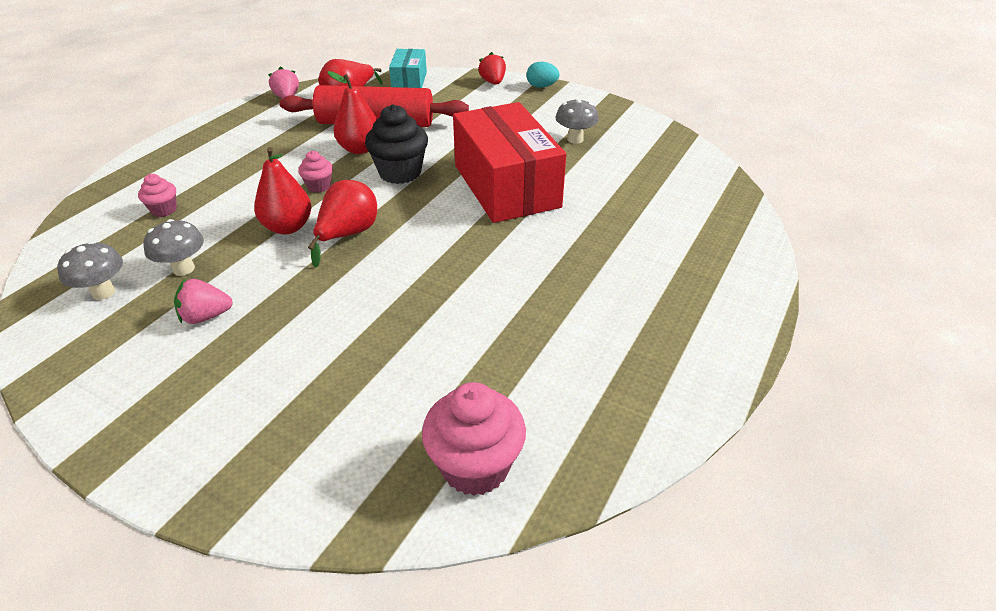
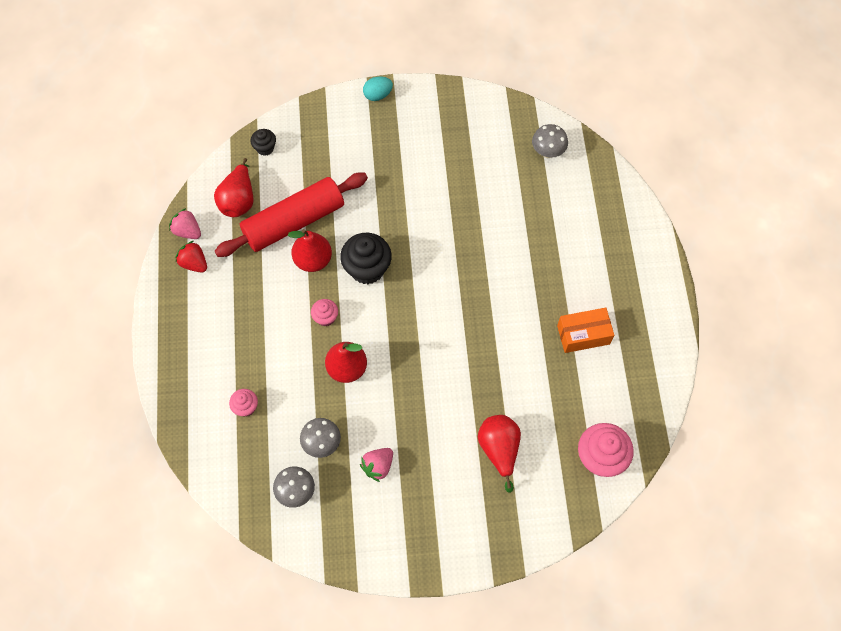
camera: 35 degrees left, 25 degrees up
red pear [308,180,377,268] -> red pear moved to [478,415,521,493]
turquoise box [389,49,427,88] -> black cupcake [250,129,276,156]
red box [453,102,566,223] -> none
red strawberry [478,52,506,85] -> red strawberry moved to [175,241,207,273]
grey mushroom [556,98,599,144] -> grey mushroom moved to [532,124,568,158]
none -> orange box [557,308,614,353]

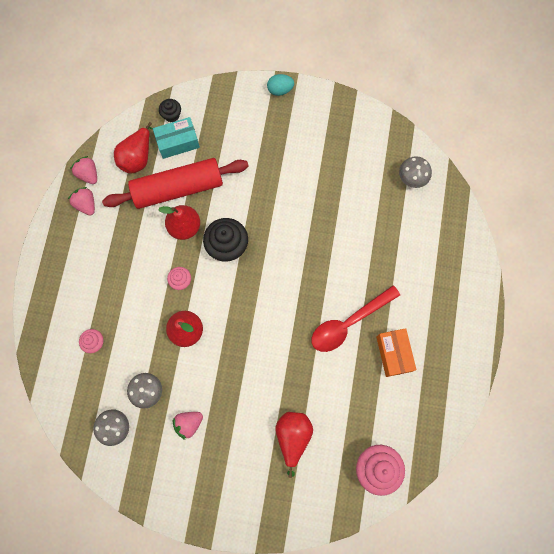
camera: 15 degrees right, 10 degrees up
red strawberry [175,241,207,273] -> pink strawberry [68,187,95,215]
orange box [557,308,614,353] -> orange box turned 75 degrees clockwise [376,328,416,377]
none -> turquoise box [153,117,200,159]
none -> red spoon [312,285,400,352]

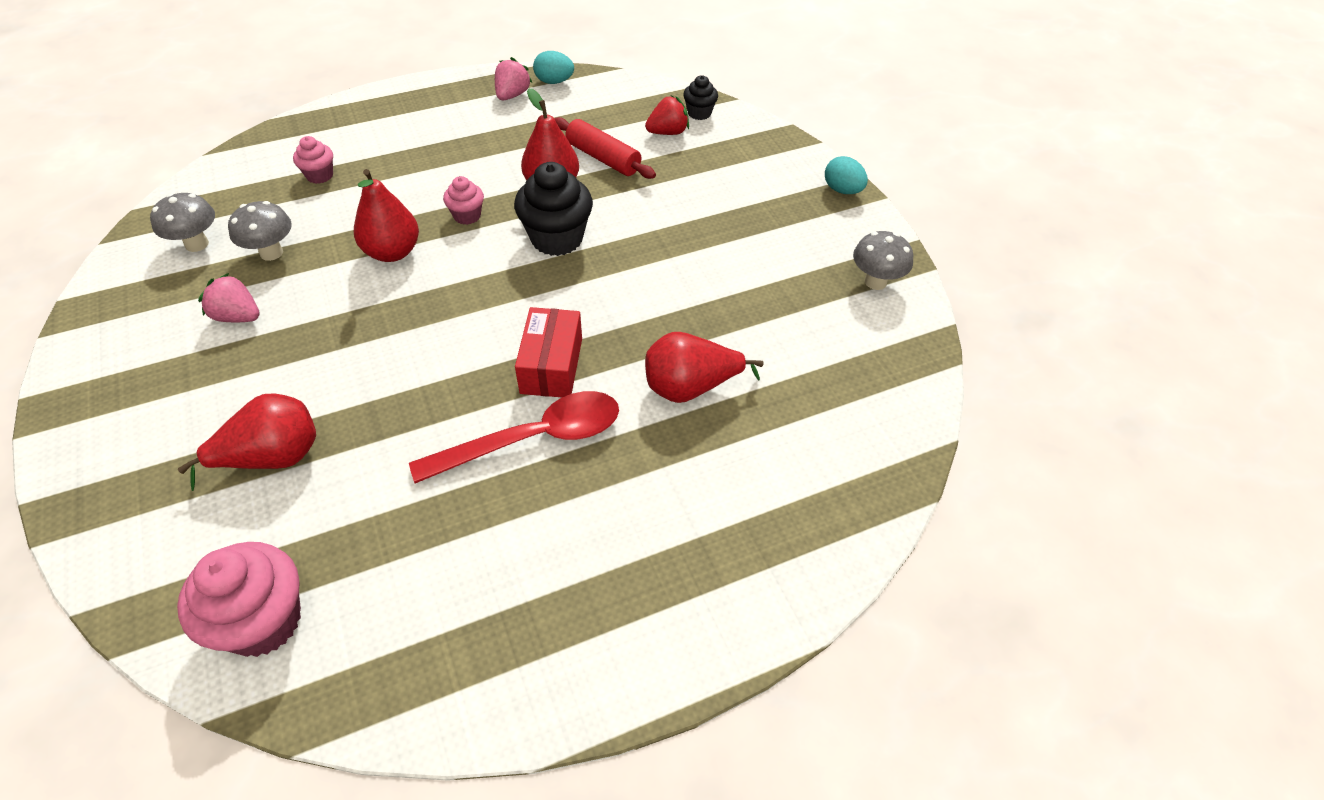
camera: 55 degrees right, 25 degrees down
pink strawberry [70,156,97,184] -> turquoise egg [533,51,574,84]
red rolling pin [102,158,249,209] -> red rolling pin [554,117,656,179], size x0.57
red pear [114,122,153,174] -> red pear moved to [645,332,763,403]
turquoise box [153,117,200,159] -> red strawberry [645,96,689,135]
red spoon [312,285,400,352] -> red spoon turned 135 degrees clockwise [409,391,619,483]
orange box [376,328,416,377] -> none
grey mushroom [399,156,432,188] -> grey mushroom moved to [853,231,913,290]
none -> red box [515,307,582,397]

